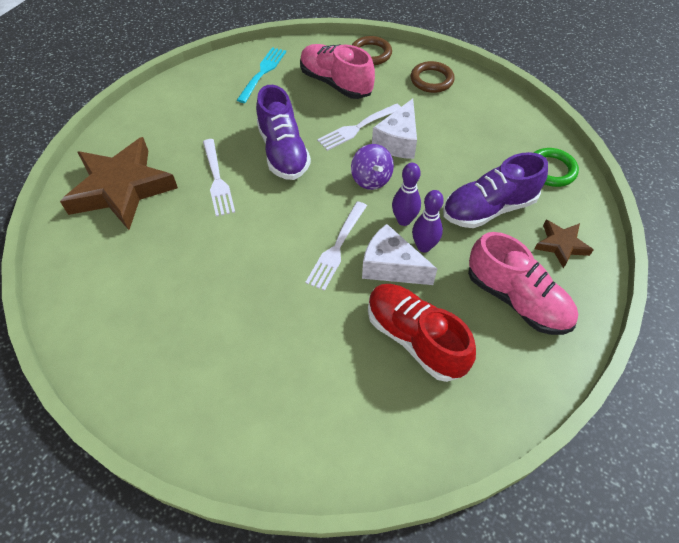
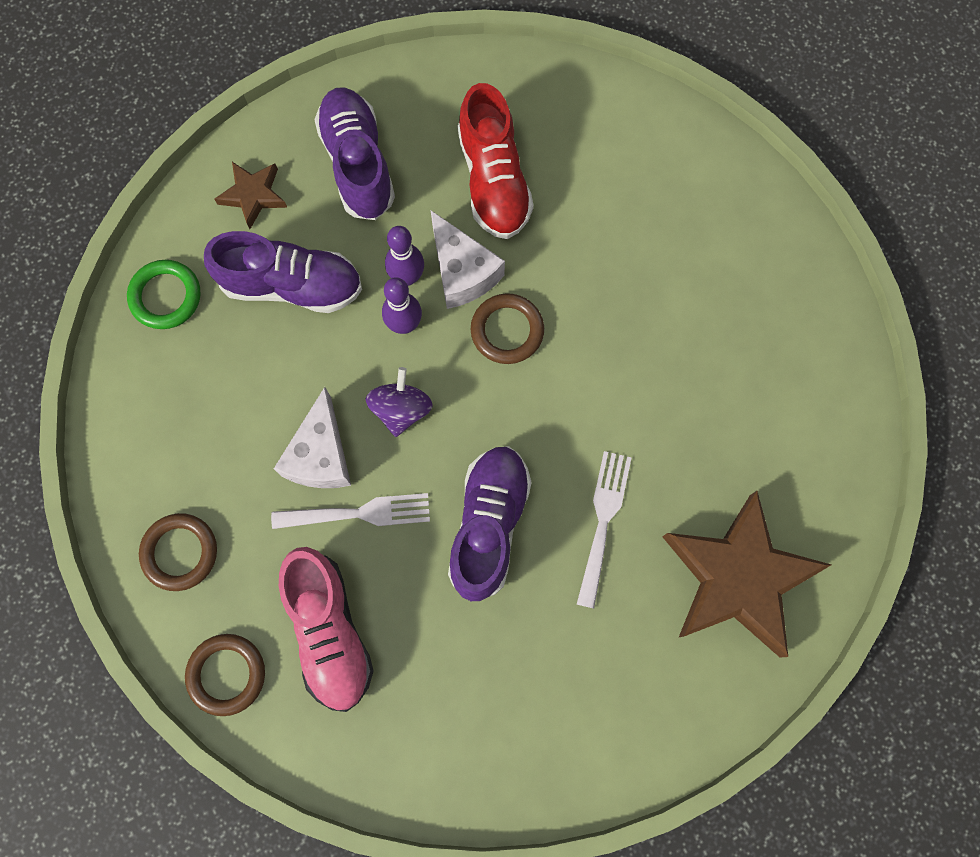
camera: 150 degrees left, 20 degrees up
turquoise fork [237,47,286,103] -> none
white fork [305,201,367,291] -> brown ring [471,293,544,364]
white cheese [372,99,417,159] -> white cheese turned 135 degrees clockwise [274,387,351,488]
pink shoe [468,232,578,335] -> purple shoe [314,87,395,220]

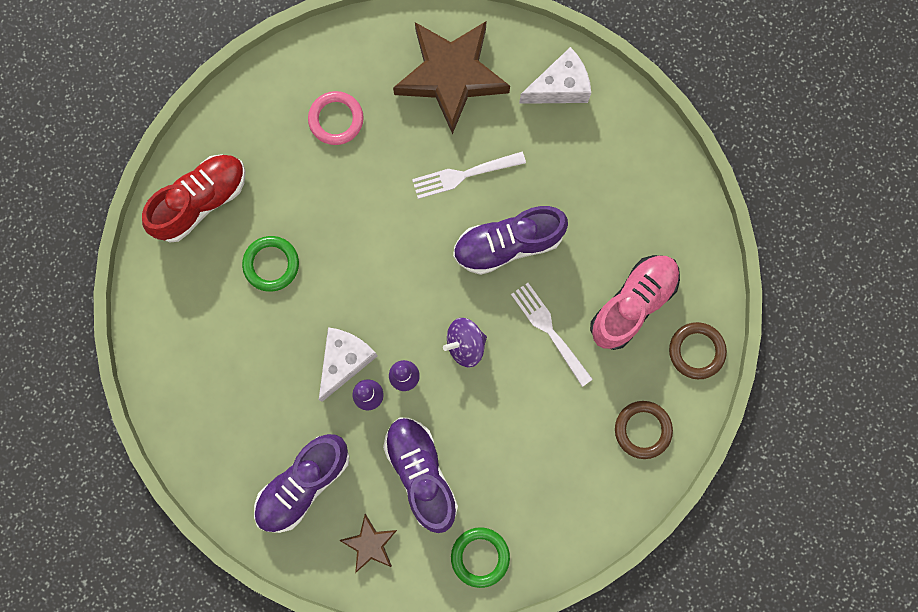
camera: 120 degrees left, 5 degrees up
white cheese [274,387,351,488] -> white cheese moved to [519,47,591,104]
red shoe [458,83,534,239] -> red shoe moved to [142,154,246,243]
brown ring [471,293,544,364] -> none
none -> green ring [242,236,299,292]
none -> pink ring [308,91,364,145]

